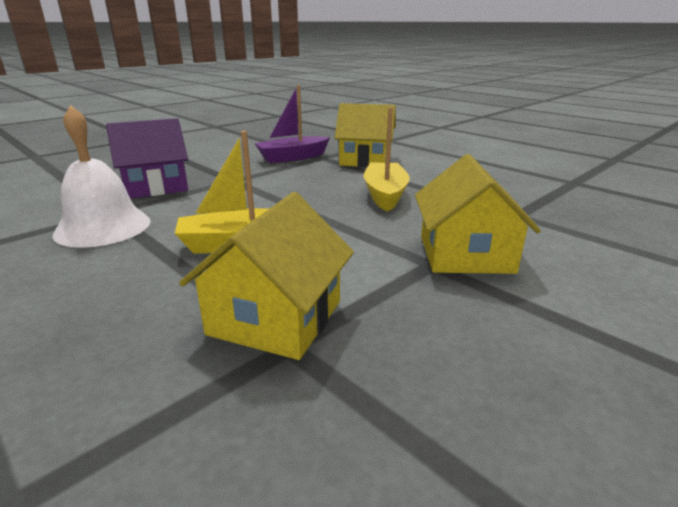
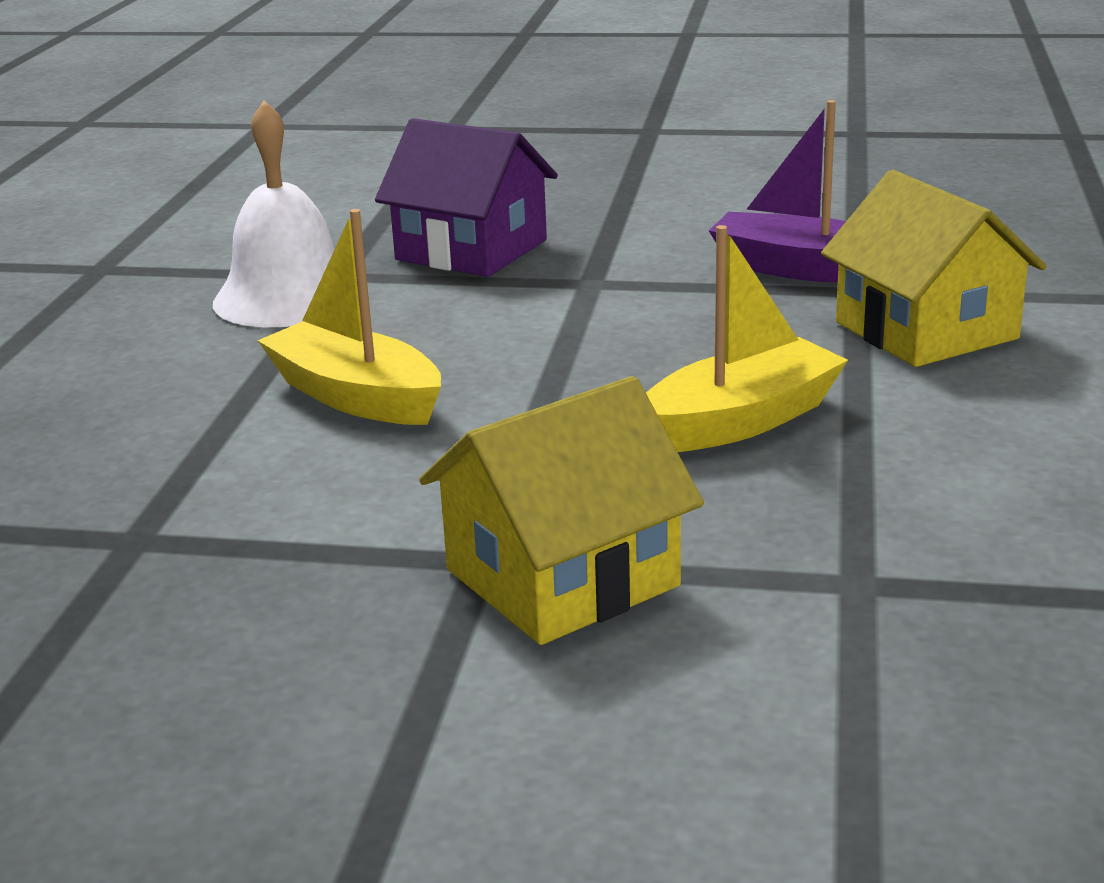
camera: 55 degrees right, 0 degrees up
yellow house [179,192,354,360] -> none

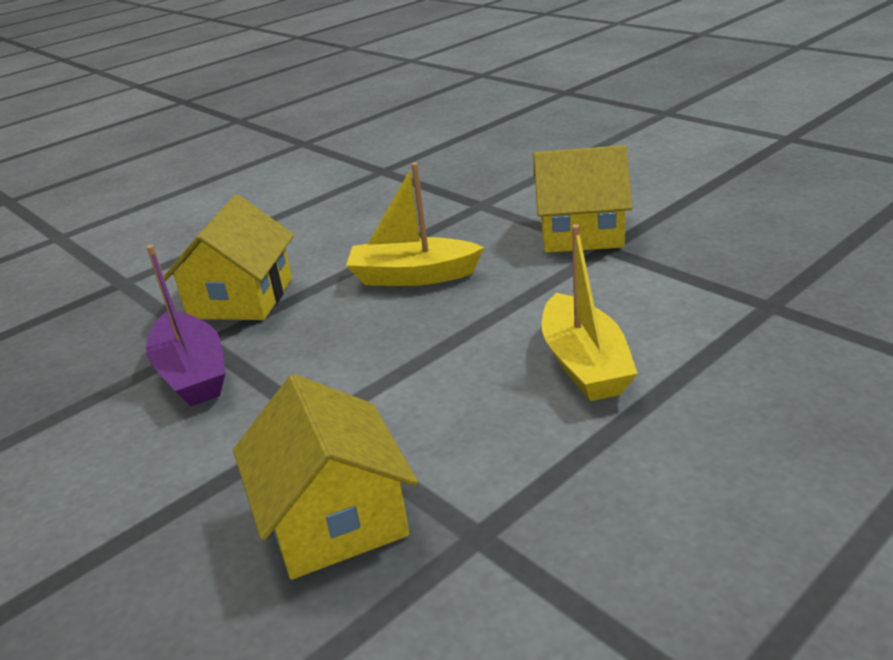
camera: 140 degrees left, 5 degrees up
white bell [213,100,335,327] -> none
purple house [375,118,558,277] -> yellow house [233,374,418,580]

